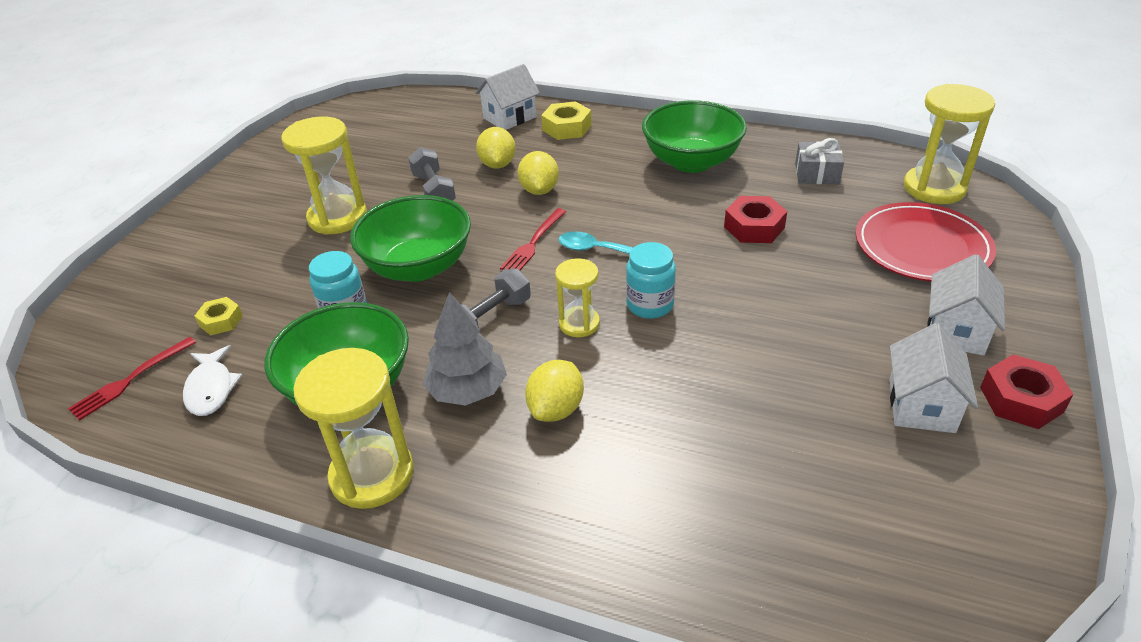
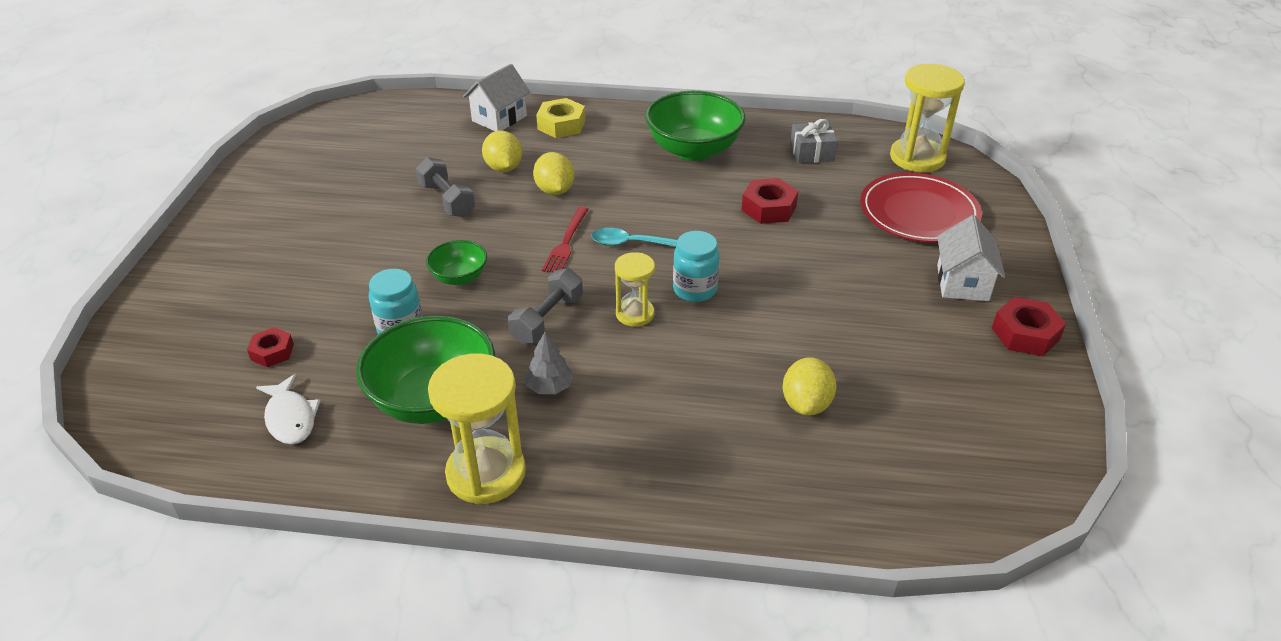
camera: 15 degrees left, 0 degrees up
red fork [68,337,196,420] -> none
yellow nut [194,297,243,335] -> red nut [247,327,294,367]
yellow hourglass [281,117,367,235] -> none
green bowl [350,195,471,282] -> green bowl [426,240,487,285], size x0.52
grey tree [422,292,507,405] -> grey tree [525,332,574,394], size x0.62
yellow lemon [525,360,584,422] -> yellow lemon moved to [783,357,836,416]
white house [889,323,978,433] -> none

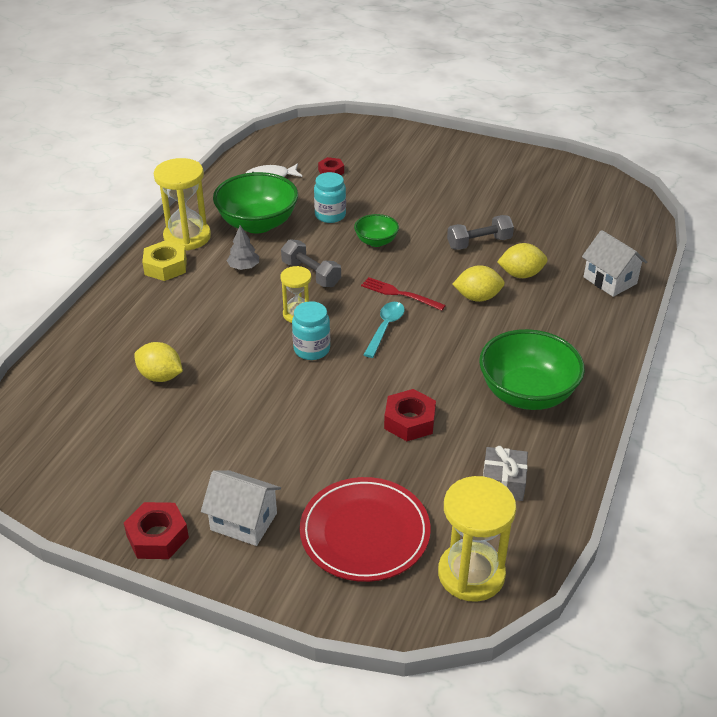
camera: 105 degrees right, 0 degrees up
yellow nut [536,98,585,138] -> yellow nut moved to [142,241,187,281]

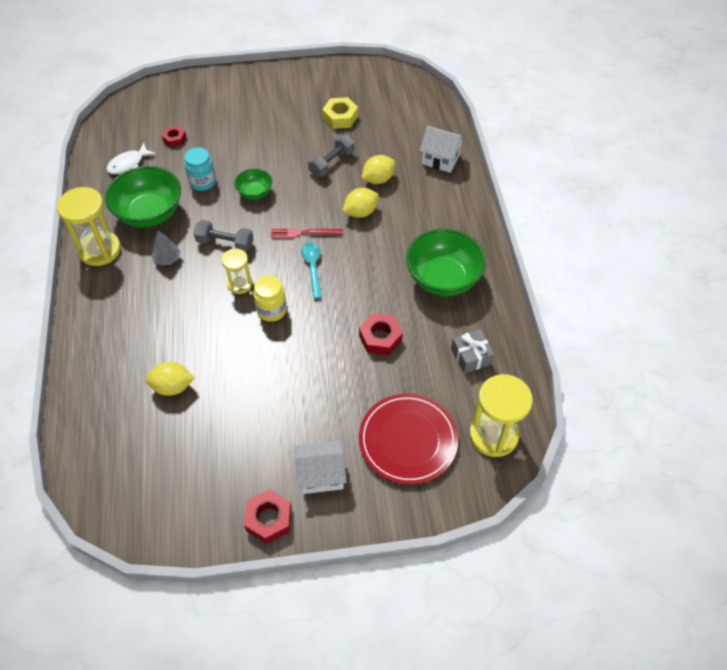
camera: 30 degrees left, 15 degrees up
yellow nut [142,241,187,281] -> yellow nut moved to [322,97,358,129]
turquoise jar [292,301,330,360] -> yellow jar [253,276,287,322]

